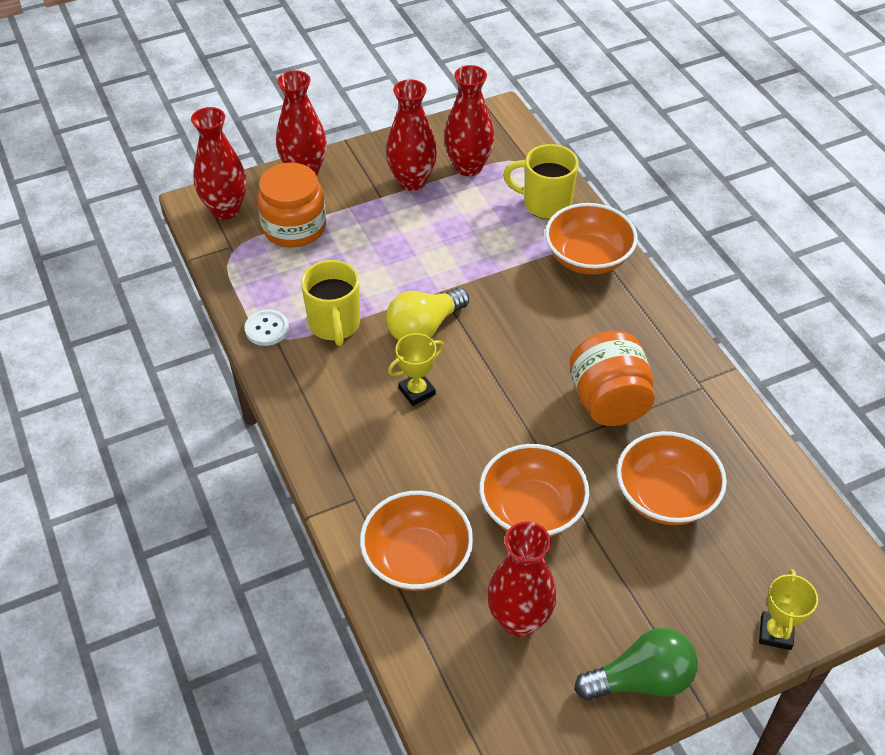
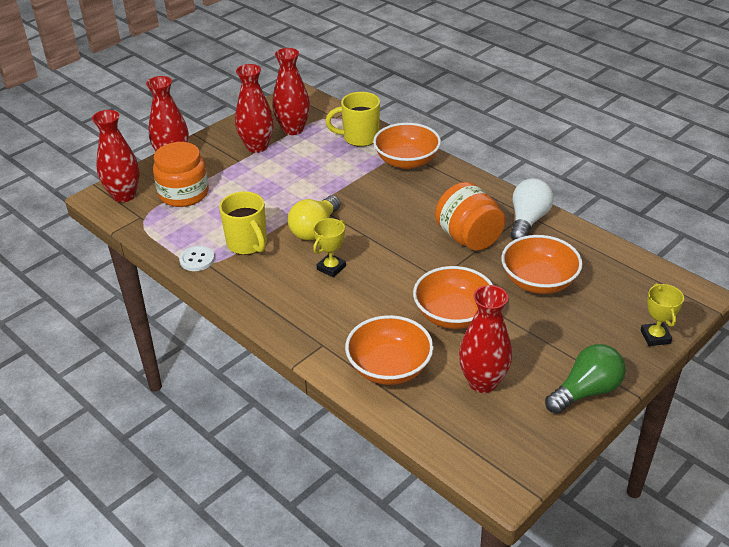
camera: 20 degrees left, 10 degrees down
none -> white light bulb [510,178,554,240]

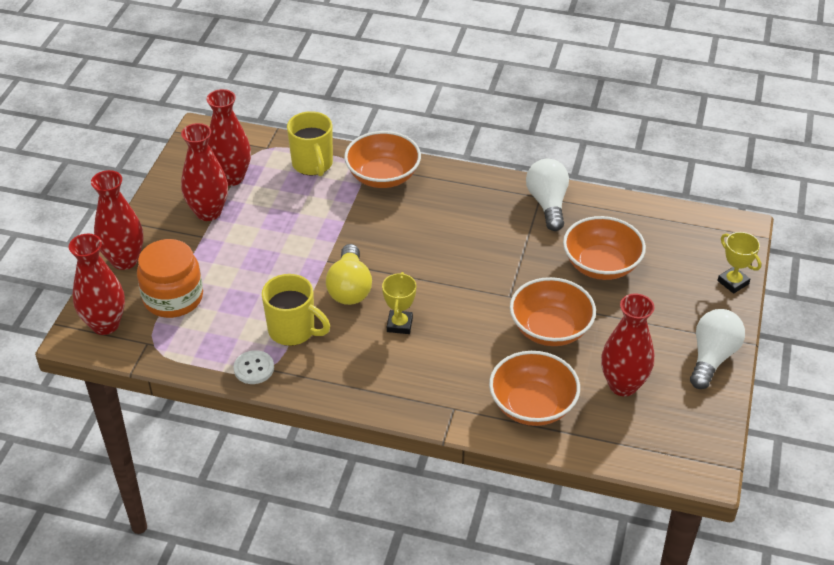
camera: 30 degrees left, 5 degrees up
yellow mug [325,92,380,147] -> yellow mug turned 75 degrees counterclockwise [287,111,333,176]
orange jar [435,182,505,251] -> none
green light bulb [545,344,626,414] -> white light bulb [690,309,745,389]

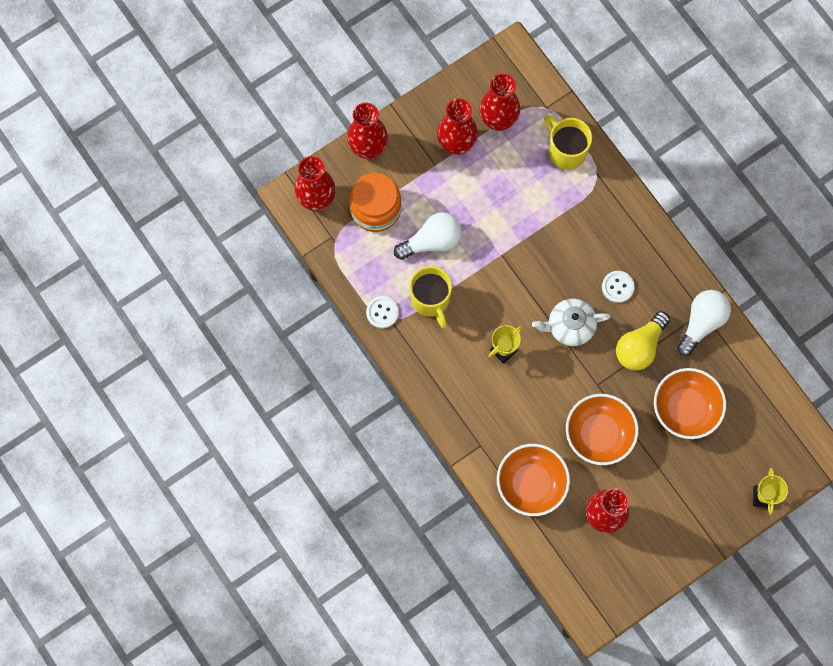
camera: 40 degrees right, 30 degrees up
yellow mug [287,111,333,176] -> yellow mug turned 120 degrees clockwise [544,115,592,170]
yellow light bulb [326,244,372,305] -> yellow light bulb moved to [616,311,670,371]
orange bowl [344,131,421,188] -> none
white light bulb [690,309,745,389] -> white light bulb moved to [394,212,462,260]
none -> white teapot [532,299,611,346]
none -> white button [602,271,635,303]

